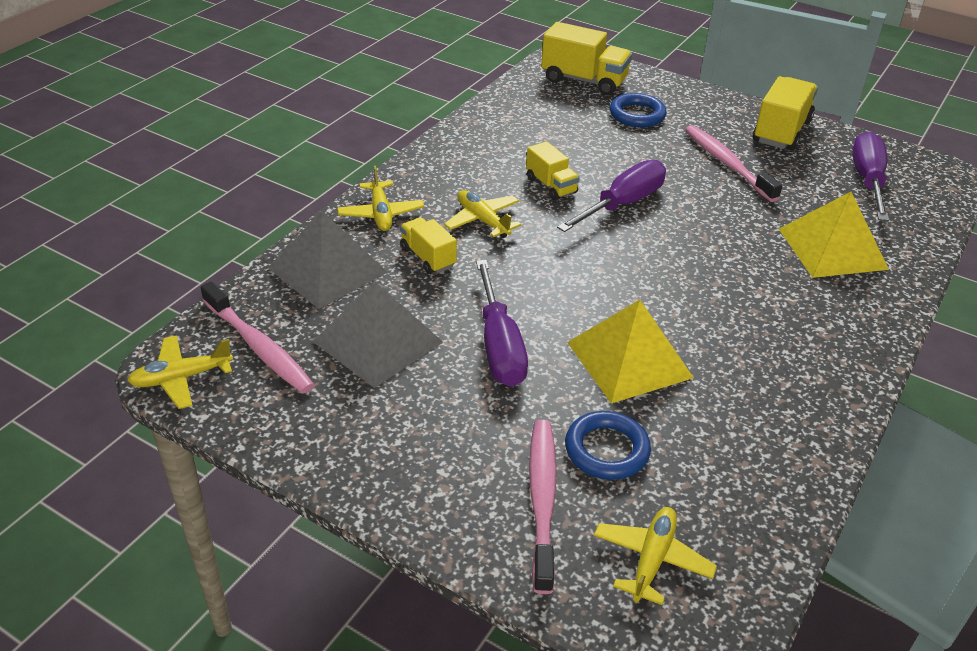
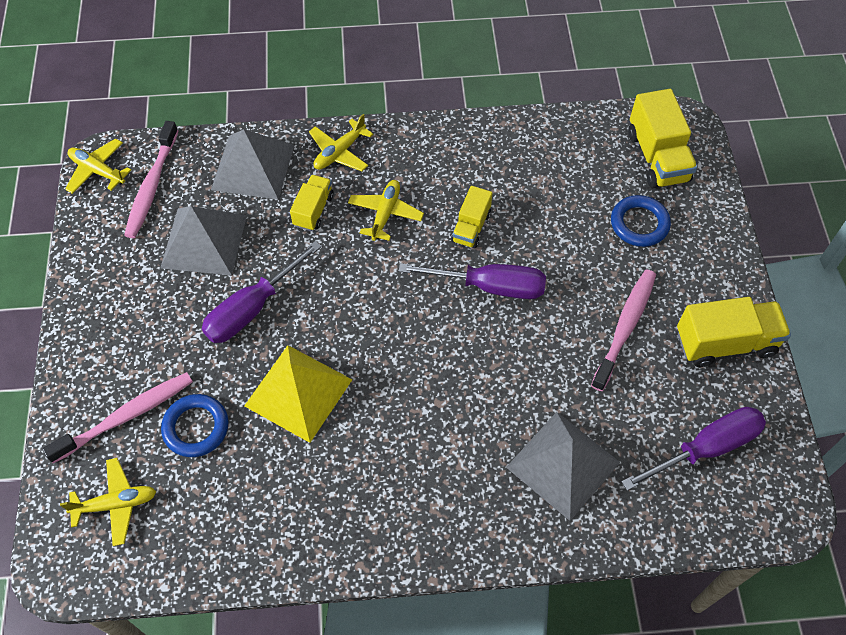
camera: 55 degrees right, 20 degrees up
yellow pyramid [779,192,889,278] -> grey pyramid [506,412,620,521]

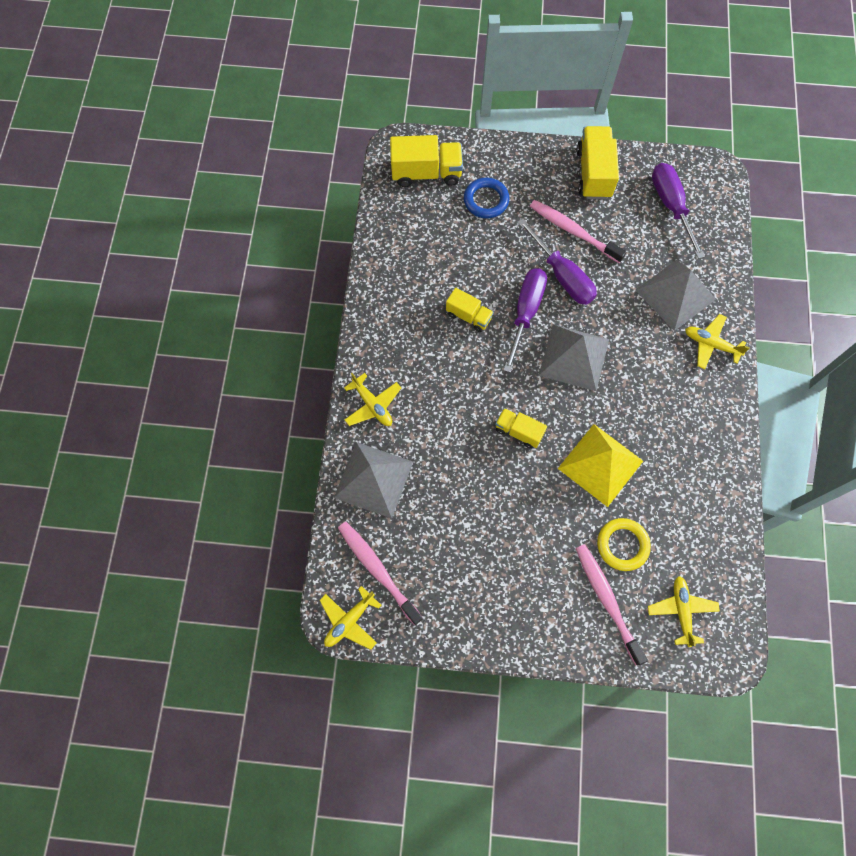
camera: 80 degrees left, 10 degrees up
pink toothbrush [124,121,178,238] -> pink toothbrush turned 150 degrees counterclockwise [338,522,423,625]
grey pyramid [160,206,247,276] -> grey pyramid moved to [539,324,609,391]
blue ring [161,394,229,457] -> yellow ring [597,518,651,571]
purple screwdriver [202,241,322,343] -> purple screwdriver moved to [518,218,597,305]
yellow truck [290,175,334,231] -> yellow truck moved to [495,408,547,449]
yellow plane [348,180,424,241] -> yellow plane moved to [685,314,750,369]

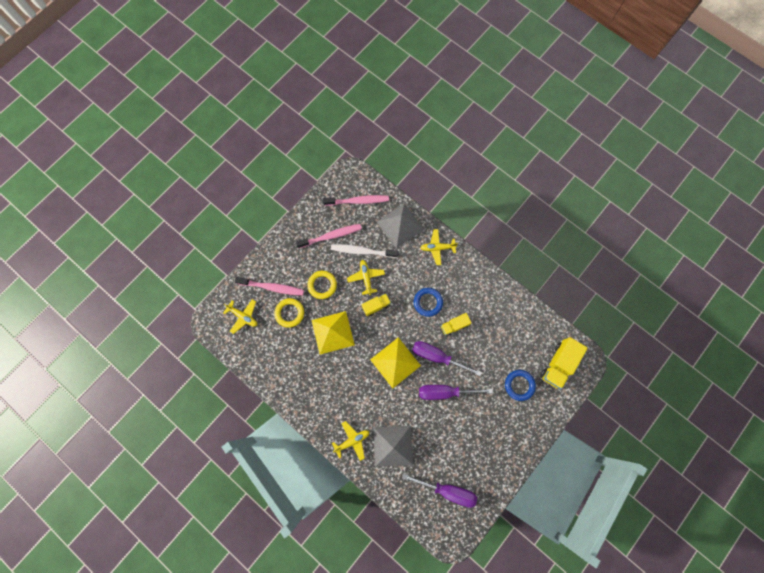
camera: 125 degrees right, 5 degrees up
yellow plane [320,586,382,650] -> yellow plane moved to [347,260,385,295]
purple screwdriver [503,268,547,373] -> purple screwdriver turned 150 degrees clockwise [412,341,482,376]
pink toothbrush [530,200,626,263] -> pink toothbrush moved to [296,224,362,249]
grey pyramid [539,324,609,391] -> yellow pyramid [370,337,421,388]
yellow truck [577,126,619,199] -> none
none -> yellow ring [307,271,337,299]
none -> white toothbrush [331,244,398,258]
none -> blue ring [414,288,443,317]

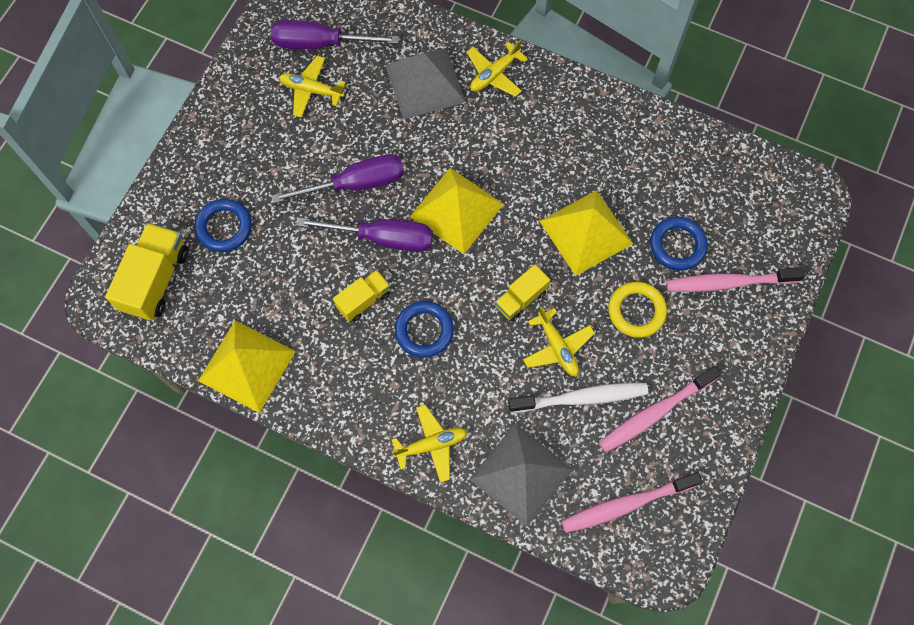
camera: 165 degrees right, 5 degrees down
yellow plane [223,299,257,334] -> yellow plane moved to [279,56,346,118]
yellow ring [274,298,304,328] -> blue ring [650,217,708,271]
none -> yellow pyramid [198,321,296,413]

